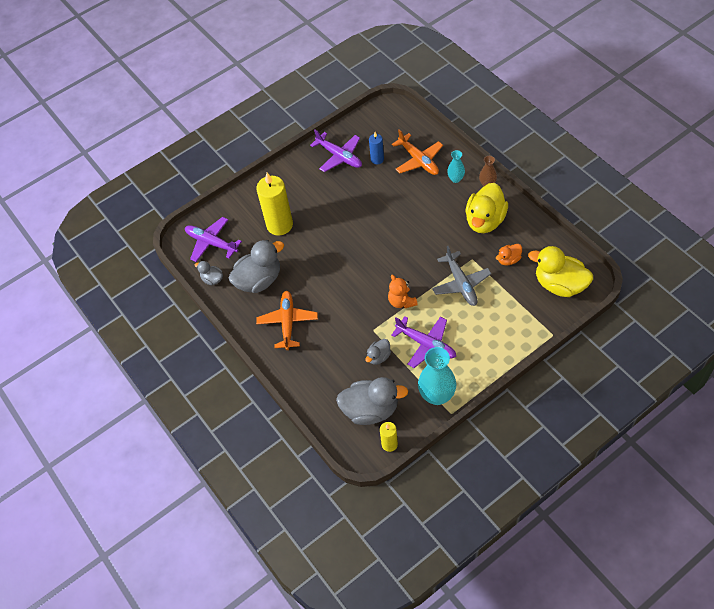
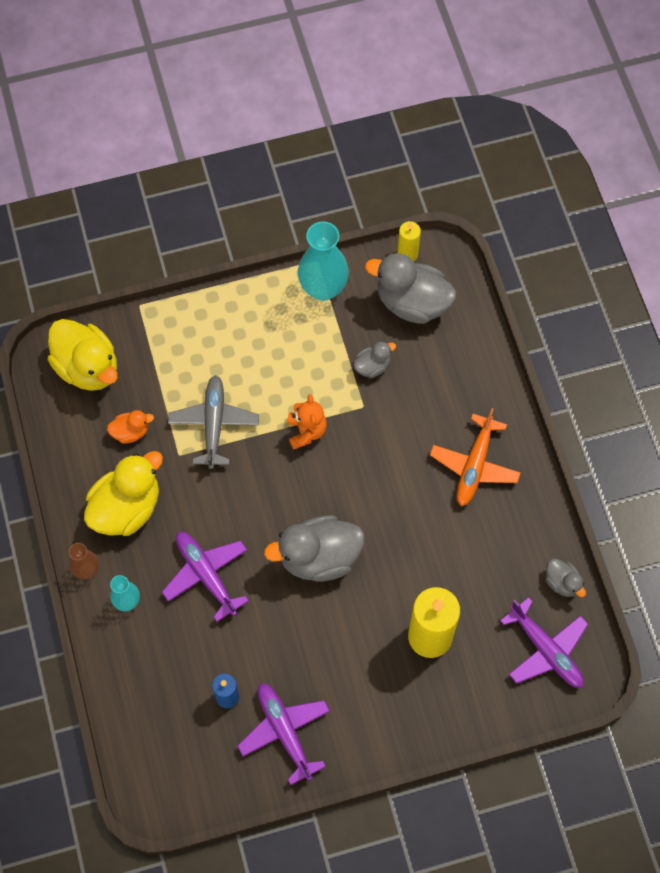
camera: 165 degrees left, 10 degrees up
grey duck [229,240,284,293] -> grey duck moved to [264,515,365,581]
orange plane [392,129,443,175] -> none
purple plane [392,316,456,368] -> purple plane moved to [162,532,249,622]

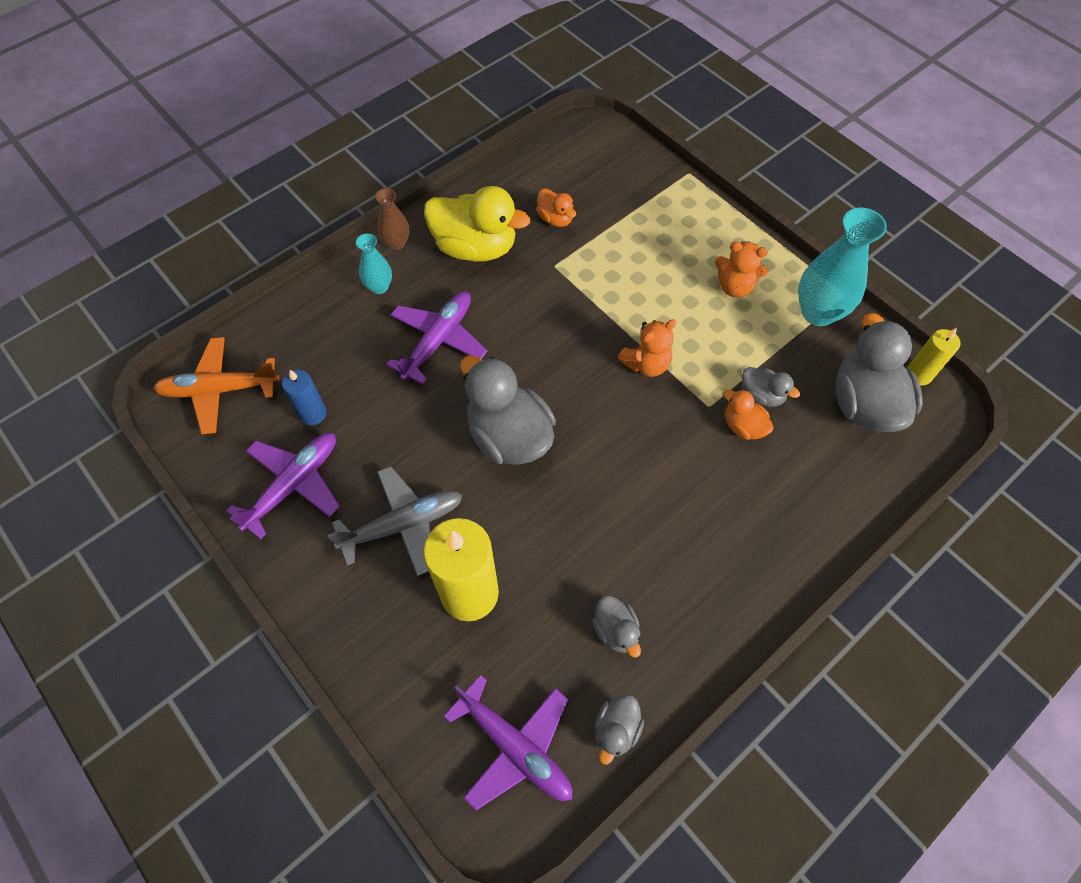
camera: 65 degrees right, 5 degrees down
yellow duck [47,319,118,391] -> none
grey plane [168,375,259,469] -> grey plane moved to [328,466,462,576]
orange plane [430,408,521,506] -> orange plane moved to [153,337,279,434]
purple plane [500,597,588,688] -> purple plane turned 75 degrees counterclockwise [443,675,573,810]
none -> grey duck [592,595,641,658]
none -> orange teddy bear [715,241,768,298]
none -> orange duck [723,389,773,440]

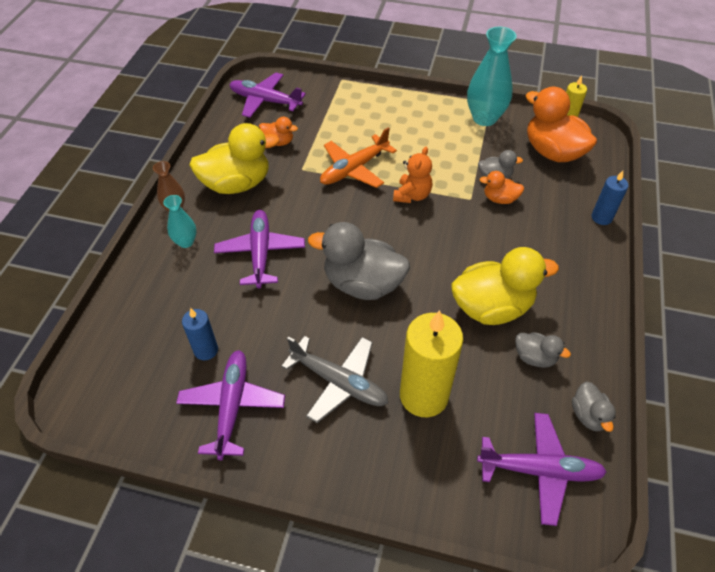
camera: 35 degrees left, 10 degrees down
orange plane [153,337,279,434] -> orange plane moved to [320,127,397,188]
grey plane [328,466,462,576] -> grey plane turned 90 degrees clockwise [281,336,388,423]
orange teddy bear [715,241,768,298] -> none
grey duck [836,313,923,432] -> orange duck [526,87,597,162]
none -> purple plane [229,72,306,118]
none -> yellow duck [451,247,559,325]
none -> blue candle [592,171,629,225]

